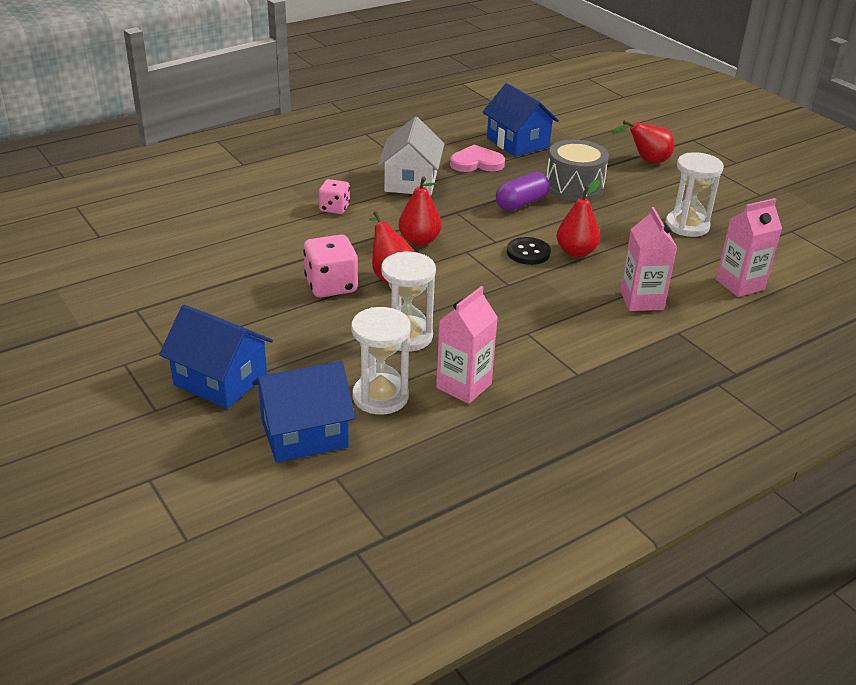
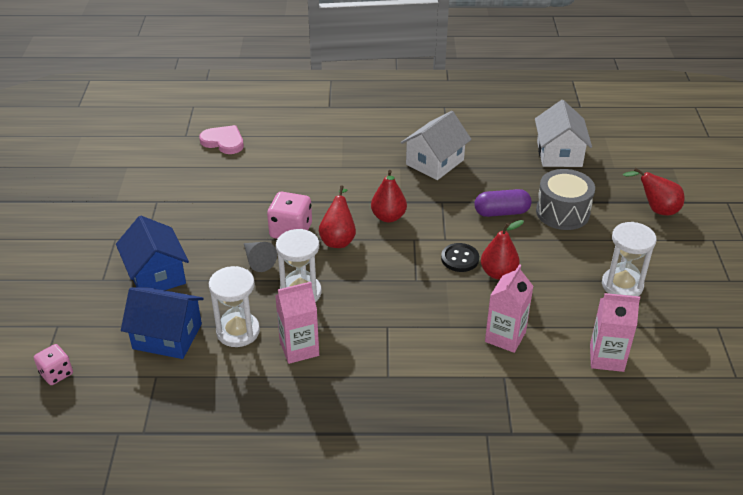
camera: 35 degrees right, 5 degrees up
pink dice [319,179,350,214] -> pink dice moved to [34,344,73,385]
pink heart [450,145,505,172] -> pink heart moved to [199,125,244,154]
blue house [482,83,559,157] -> white house [535,100,592,167]
none -> grey cone [244,242,277,272]

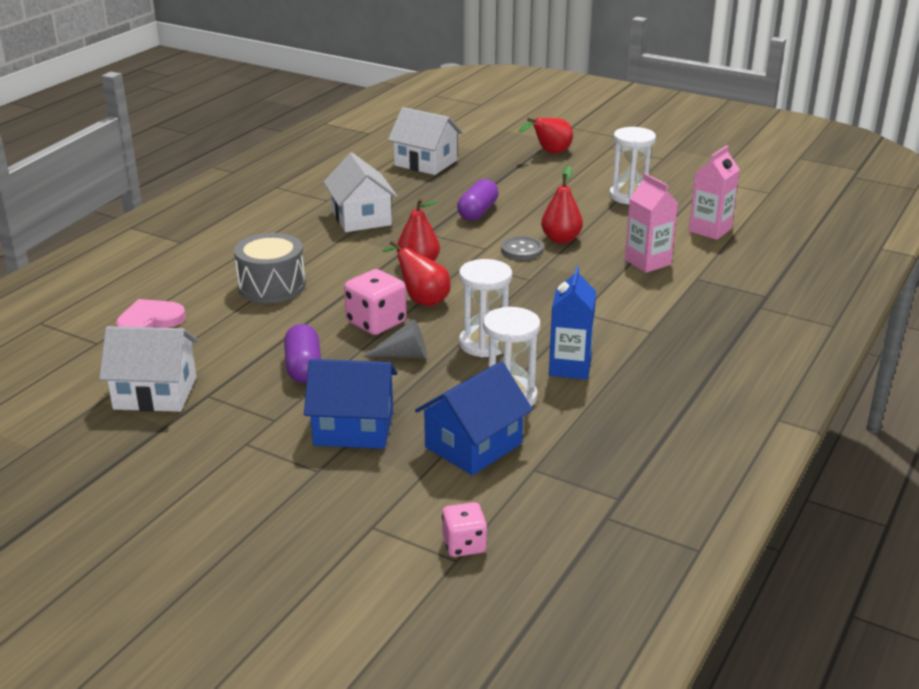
camera: 60 degrees left, 10 degrees down
pink carton [275,282,319,364] -> blue carton [549,266,596,380]
black button [441,243,479,272] -> grey button [501,236,544,260]
grey drum [536,169,595,230] -> grey drum moved to [234,233,306,303]
none -> white house [99,326,198,412]
none -> purple capsule [284,324,321,383]

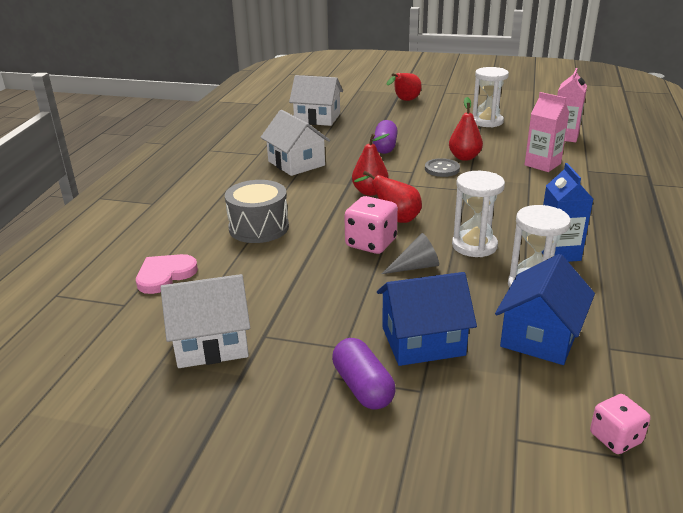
camera: 15 degrees left, 0 degrees up
purple capsule [284,324,321,383] -> purple capsule moved to [332,338,396,410]

